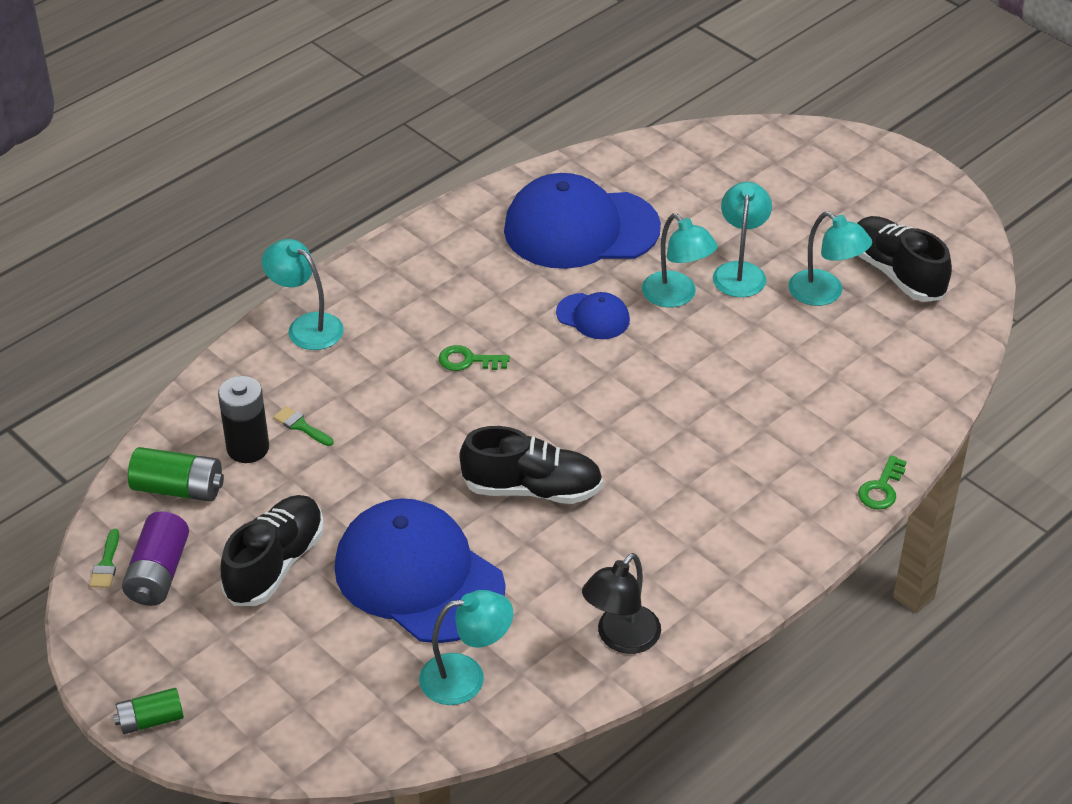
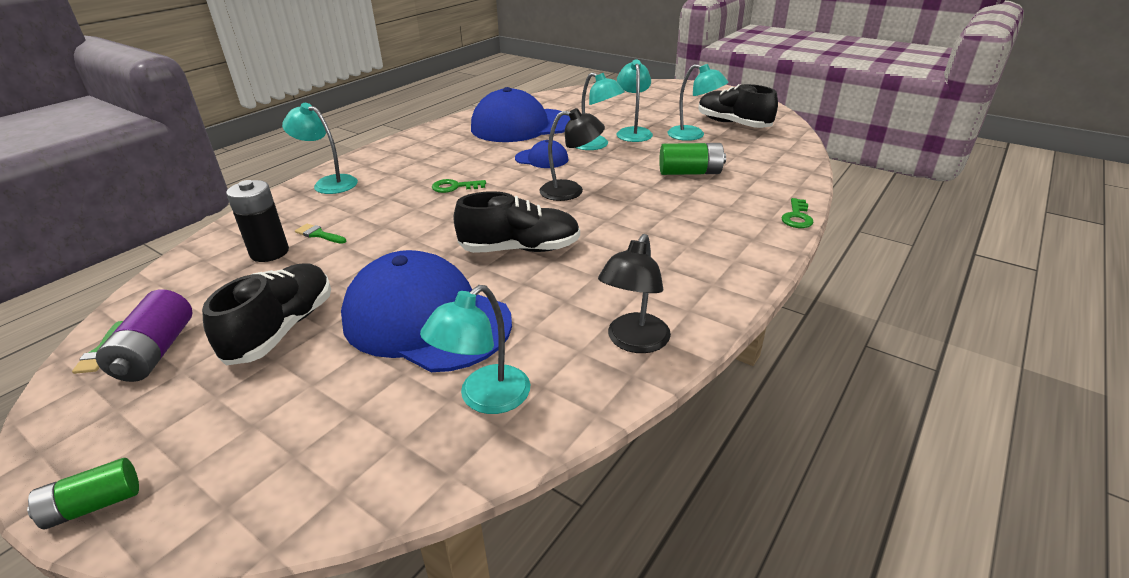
camera: 10 degrees left, 10 degrees down
green battery [128,447,224,502] -> green battery moved to [659,143,726,175]
turquoise lamp [419,590,513,705] -> turquoise lamp turned 150 degrees clockwise [420,285,530,414]
none -> black lamp [539,108,605,201]

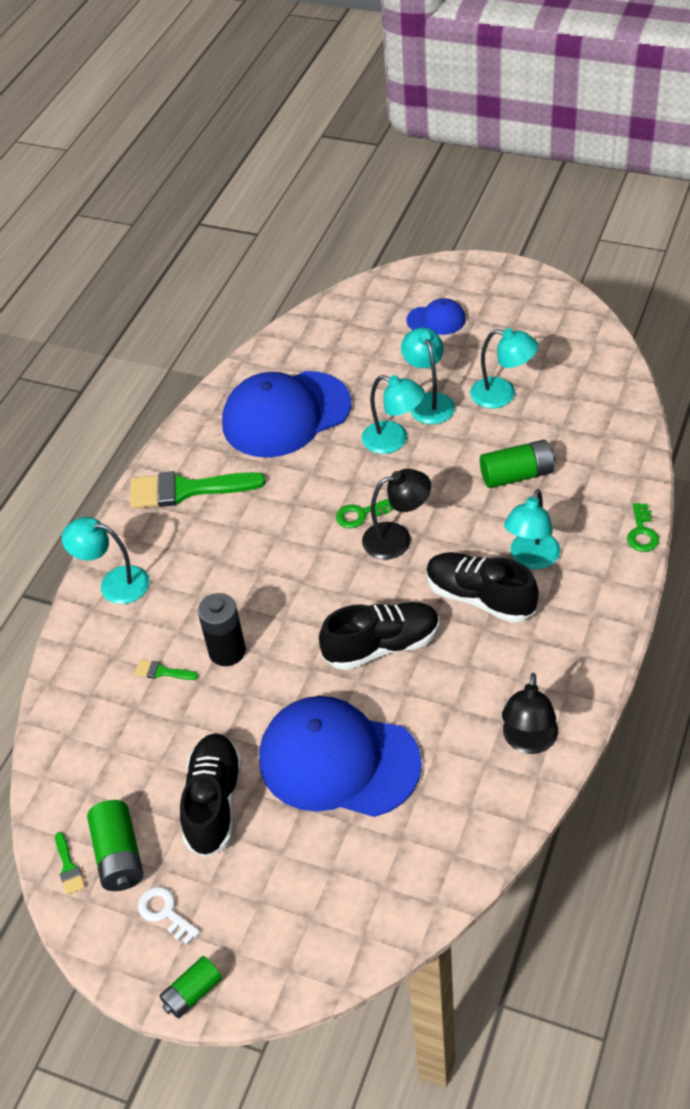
camera: 10 degrees left, 15 degrees up
purple battery [96,289,192,382] -> green battery [87,800,143,891]
black battery [226,180,289,262] -> black battery moved to [198,593,246,666]
turquoise lamp [420,285,530,414] -> turquoise lamp moved to [504,489,560,569]
green key [432,179,486,193] -> green key moved to [336,499,394,528]
blue cap [515,140,569,168] -> blue cap moved to [406,298,466,335]
black shoe [699,84,778,128] -> black shoe moved to [426,552,539,623]
none -> green brush [130,471,266,509]
none -> white key [138,887,200,945]

